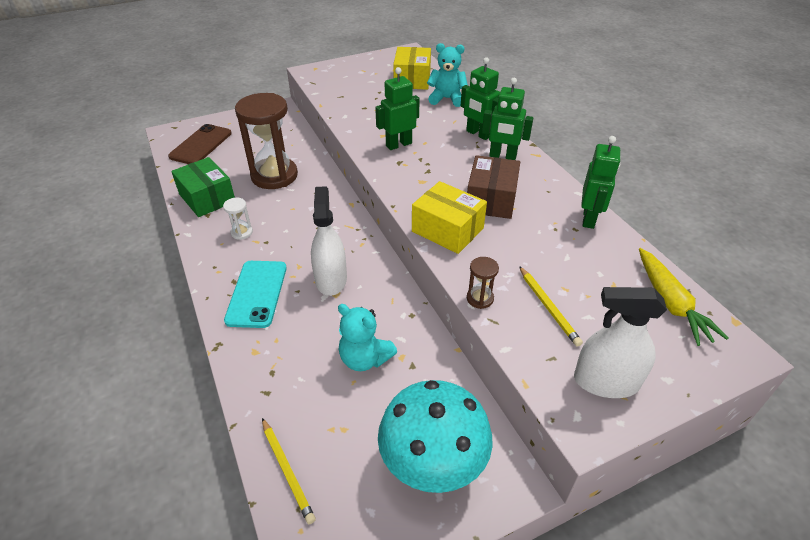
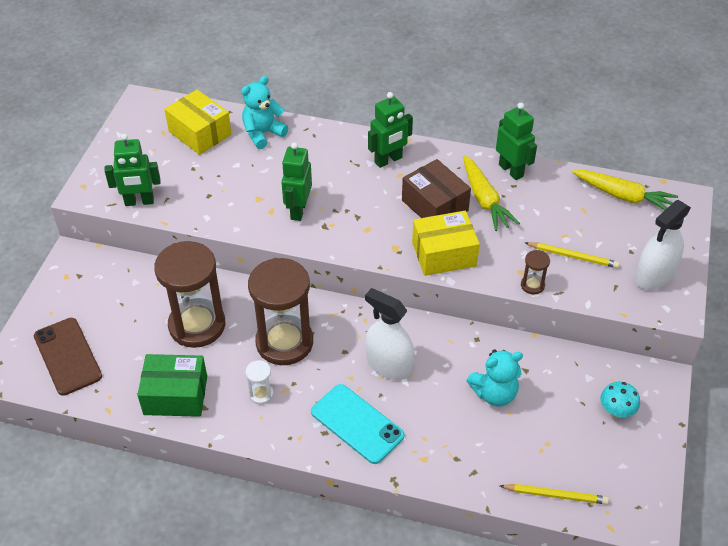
camera: 50 degrees left, 5 degrees up
turquoise mushroom [378,380,493,493] -> turquoise mushroom [600,382,640,419], size x0.45
green robot [461,57,500,140] -> green robot moved to [104,134,161,206]
none -> brown hourglass [248,258,313,365]
none -> yellow carrot [463,155,520,231]

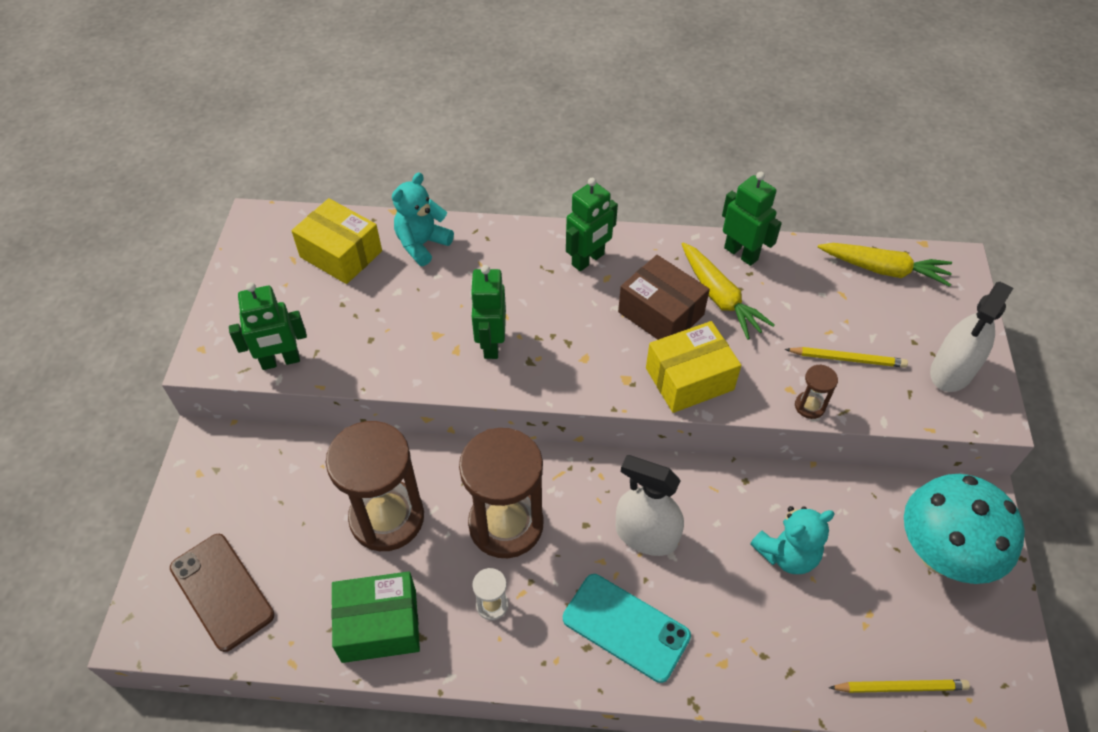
camera: 10 degrees left, 5 degrees up
turquoise mushroom [600,382,640,419] -> turquoise mushroom [904,474,1025,584], size x2.22

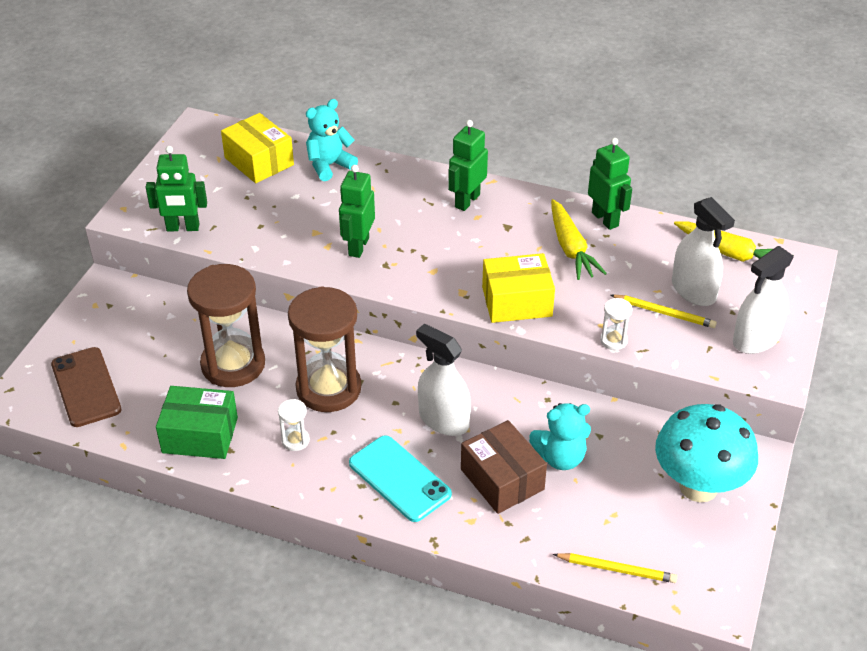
camera: 15 degrees right, 10 degrees down
green robot [566,178,618,271] -> green robot turned 150 degrees clockwise [448,120,488,211]
brown box [618,255,710,340] -> brown box moved to [461,420,547,514]
brown hourglass [795,364,838,419] -> white hourglass [600,298,633,350]
none -> white spray bottle [672,197,735,306]

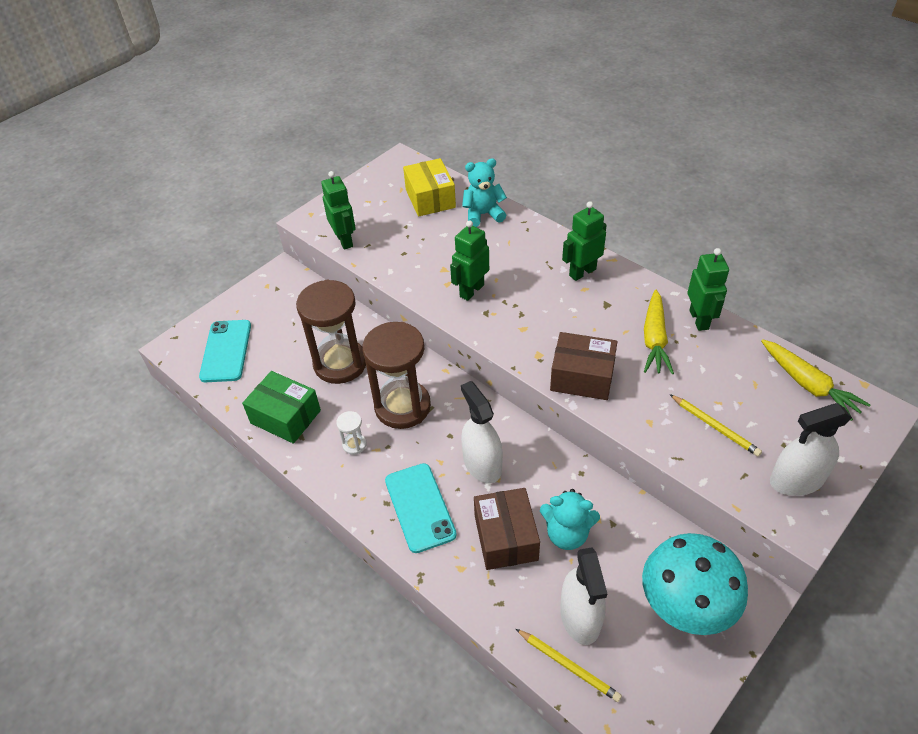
camera: 25 degrees right, 5 degrees up
brown phone [51,347,121,427] -> turquoise phone [199,320,251,382]
green robot [146,146,207,231] -> green robot turned 135 degrees counterclockwise [321,171,356,250]
yellow box [482,253,555,323] -> brown box [550,332,618,400]
white hourglass [600,298,633,350] -> none
white spray bottle [672,197,735,306] -> white spray bottle moved to [560,548,607,645]

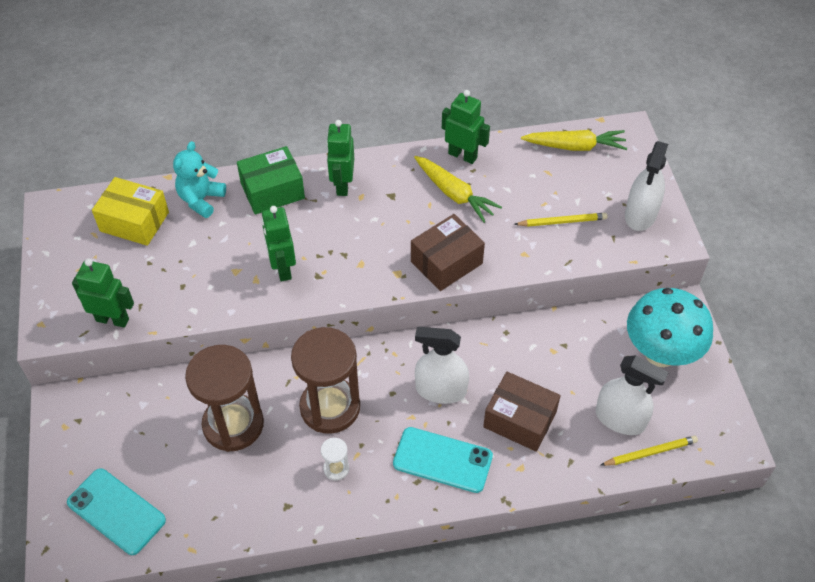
camera: 55 degrees left, 5 degrees up
green box [242,371,321,444] -> green box moved to [237,146,305,214]
turquoise teddy bear [540,489,600,550] -> none

